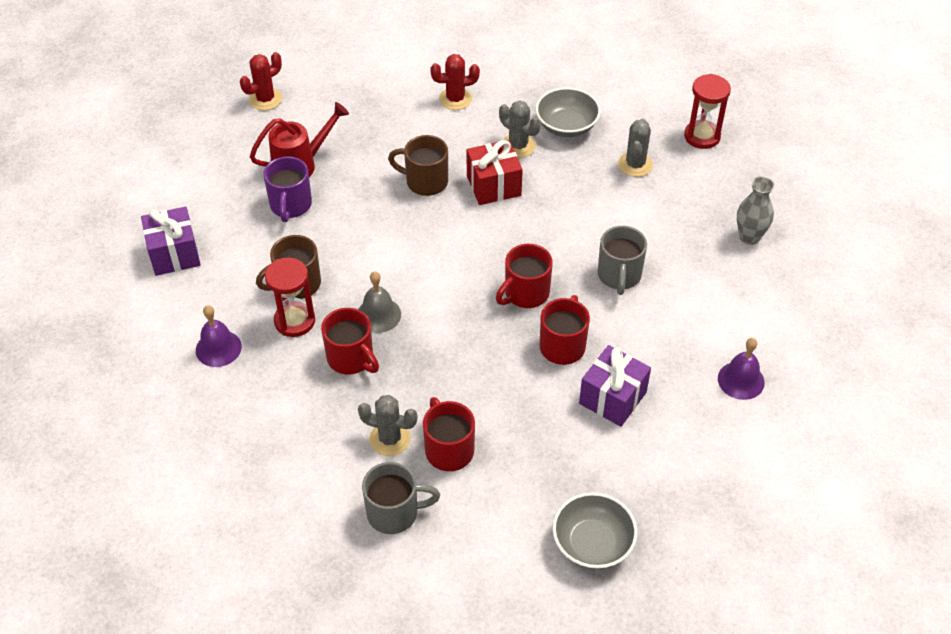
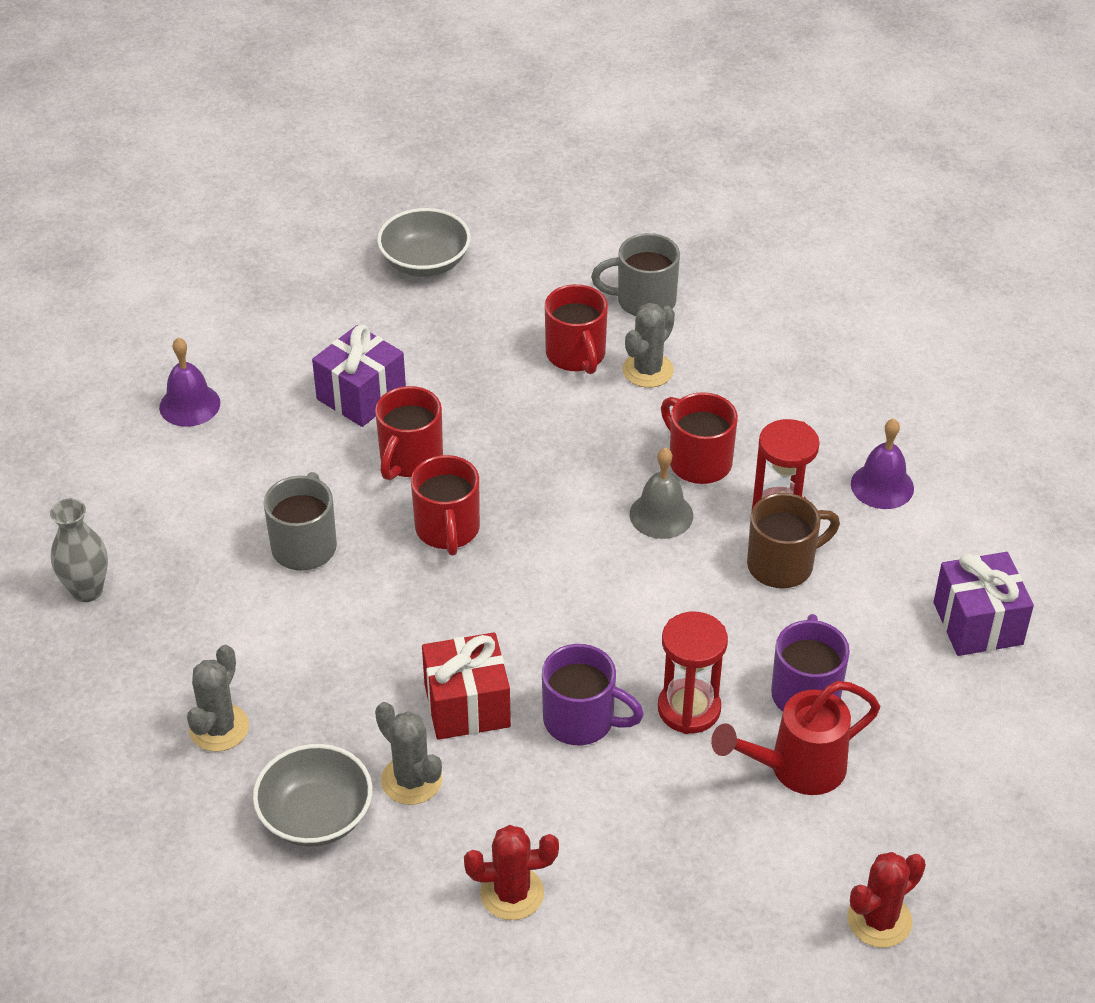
camera: 175 degrees left, 5 degrees down
grey cactus [358,395,418,456] -> grey cactus turned 75 degrees counterclockwise [622,303,675,388]
brown mug [388,135,448,196] -> purple mug [542,644,644,745]
red mug [496,244,553,308] -> red mug turned 120 degrees clockwise [411,455,480,556]
red hourglass [684,74,731,149] -> red hourglass moved to [658,611,728,734]

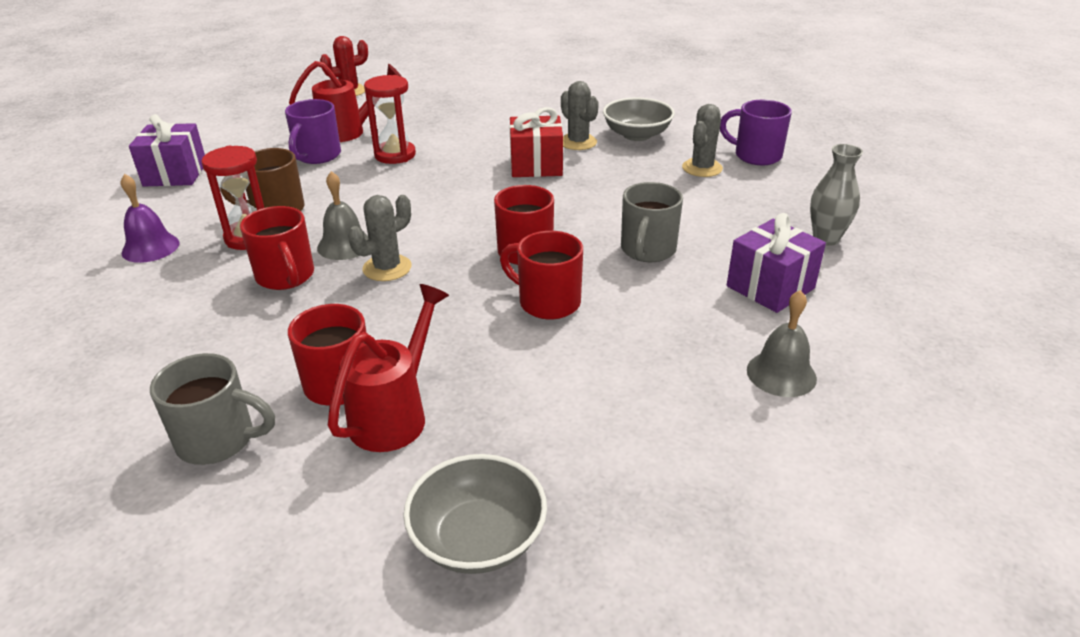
camera: 170 degrees left, 10 degrees down
purple bell [159,338,220,427] -> grey bell [747,290,817,397]
purple gift [312,325,406,427] -> purple gift moved to [727,213,826,313]
red mug [375,386,443,480] -> red mug turned 90 degrees counterclockwise [500,231,583,320]
red cactus [464,825,559,920] -> none
purple mug [542,644,644,745] -> purple mug moved to [720,100,792,165]
grey cactus [622,303,675,388] -> grey cactus moved to [348,195,411,281]
none -> red watering can [328,284,449,452]

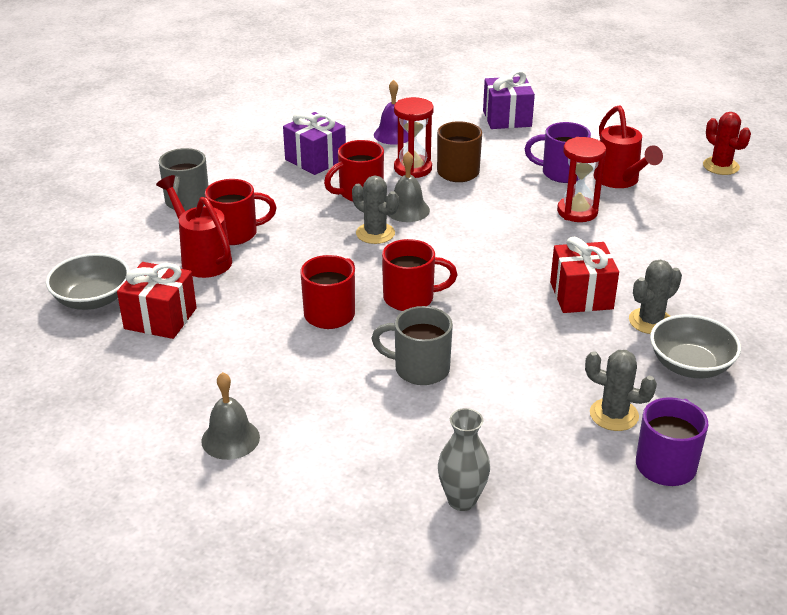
camera: 85 degrees right, 0 degrees up
red watering can [328,284,449,452] -> red watering can turned 150 degrees counterclockwise [156,175,232,278]
purple gift [727,213,826,313] -> purple gift moved to [283,112,346,175]
none -> red gift [117,262,197,339]

